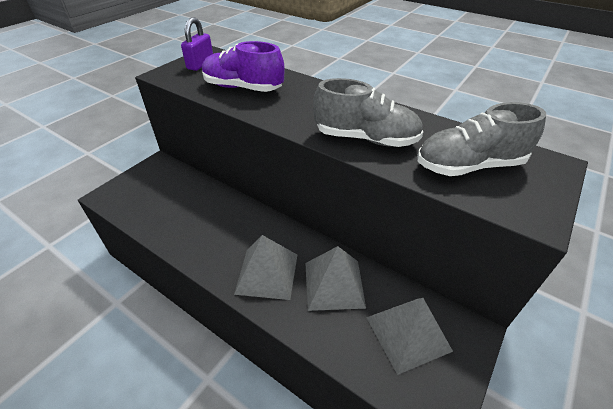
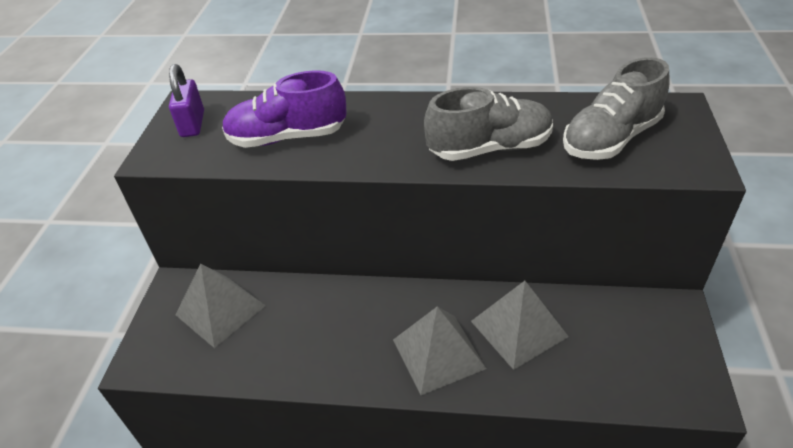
camera: 25 degrees left, 0 degrees up
grey pyramid [366,298,453,375] -> grey pyramid moved to [175,264,265,348]

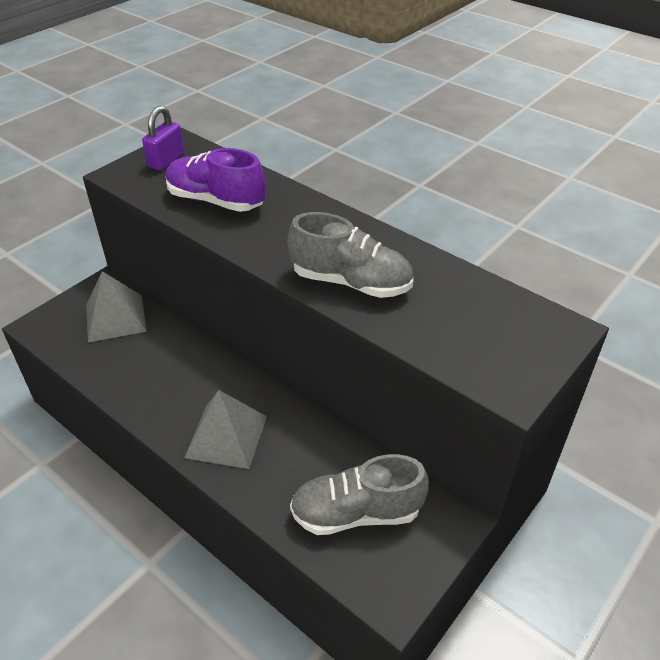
camera: 30 degrees right, 0 degrees up
grey pyramid [471,281,569,370] -> none
grey shoe [563,57,670,160] -> grey shoe moved to [290,454,429,535]

